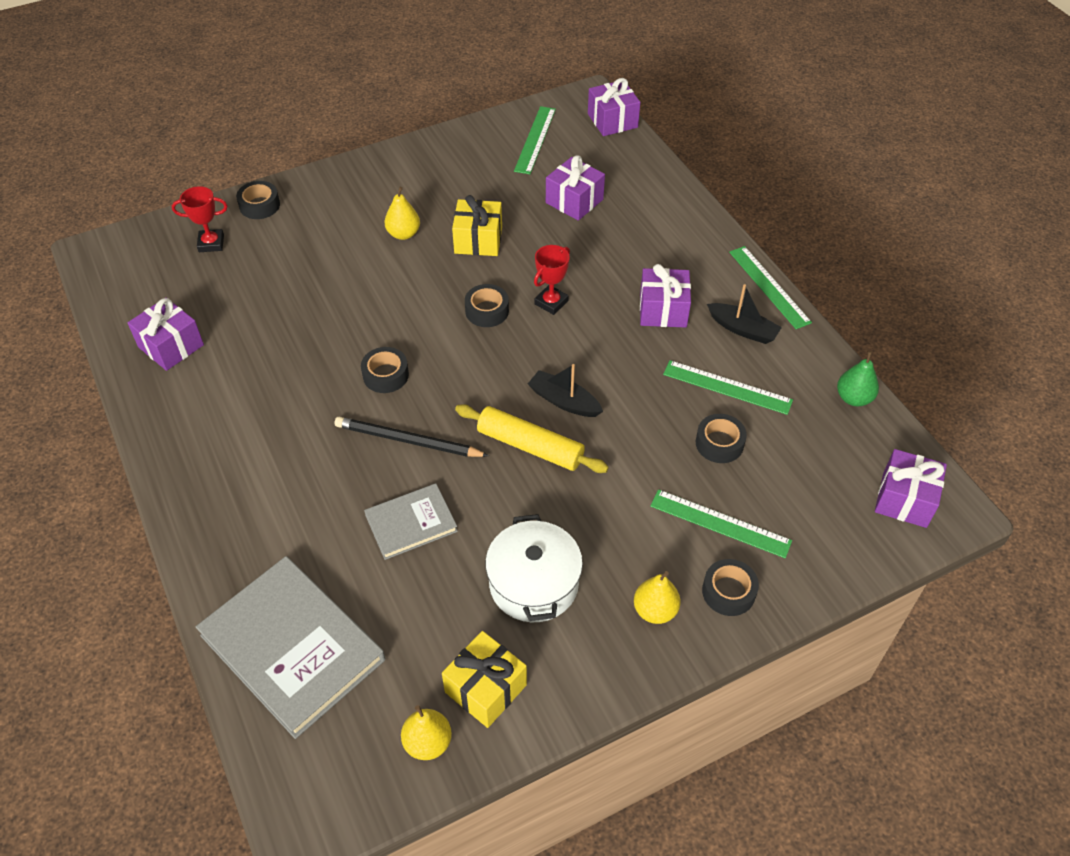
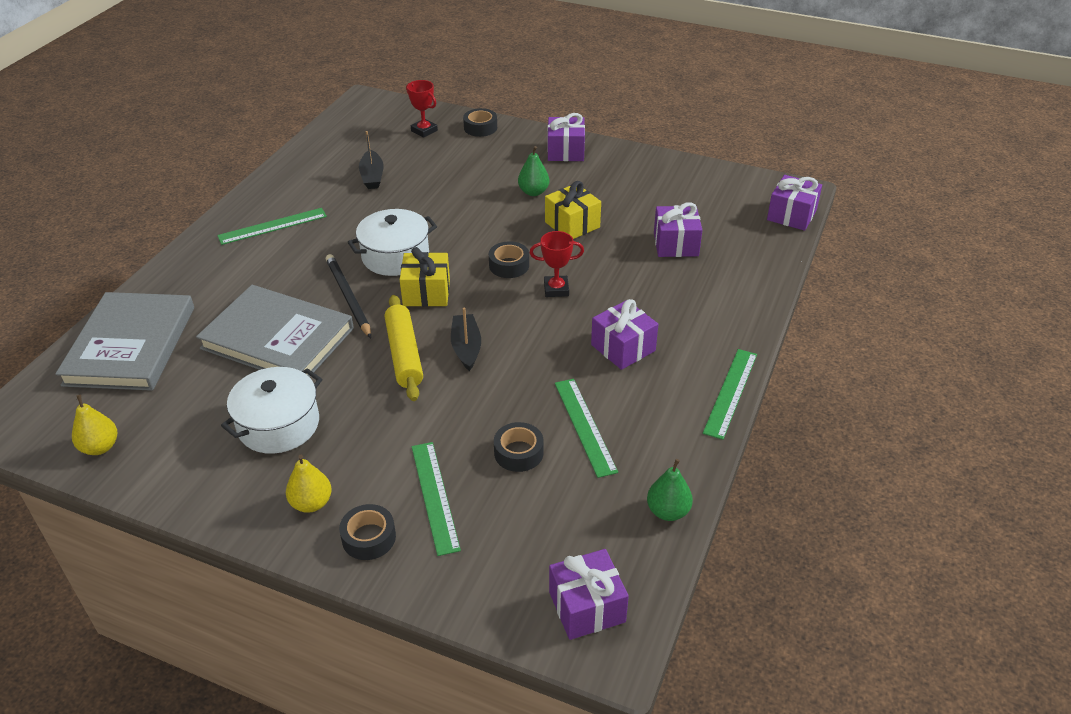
camera: 50 degrees right, 10 degrees down
purple gift [128,298,204,371] -> purple gift moved to [547,113,585,161]
black tape [361,347,409,393] -> white pot [348,209,437,276]
grey book [364,483,458,560] -> grey book [196,285,354,377], size x1.84
yellow pear [385,187,420,240] -> green pear [518,146,549,196]
yellow gift [442,631,527,728] -> yellow gift moved to [400,247,450,307]
green ruler [514,106,556,174] -> green ruler moved to [217,208,327,245]
black boat [707,284,782,344] -> black boat moved to [359,131,383,189]

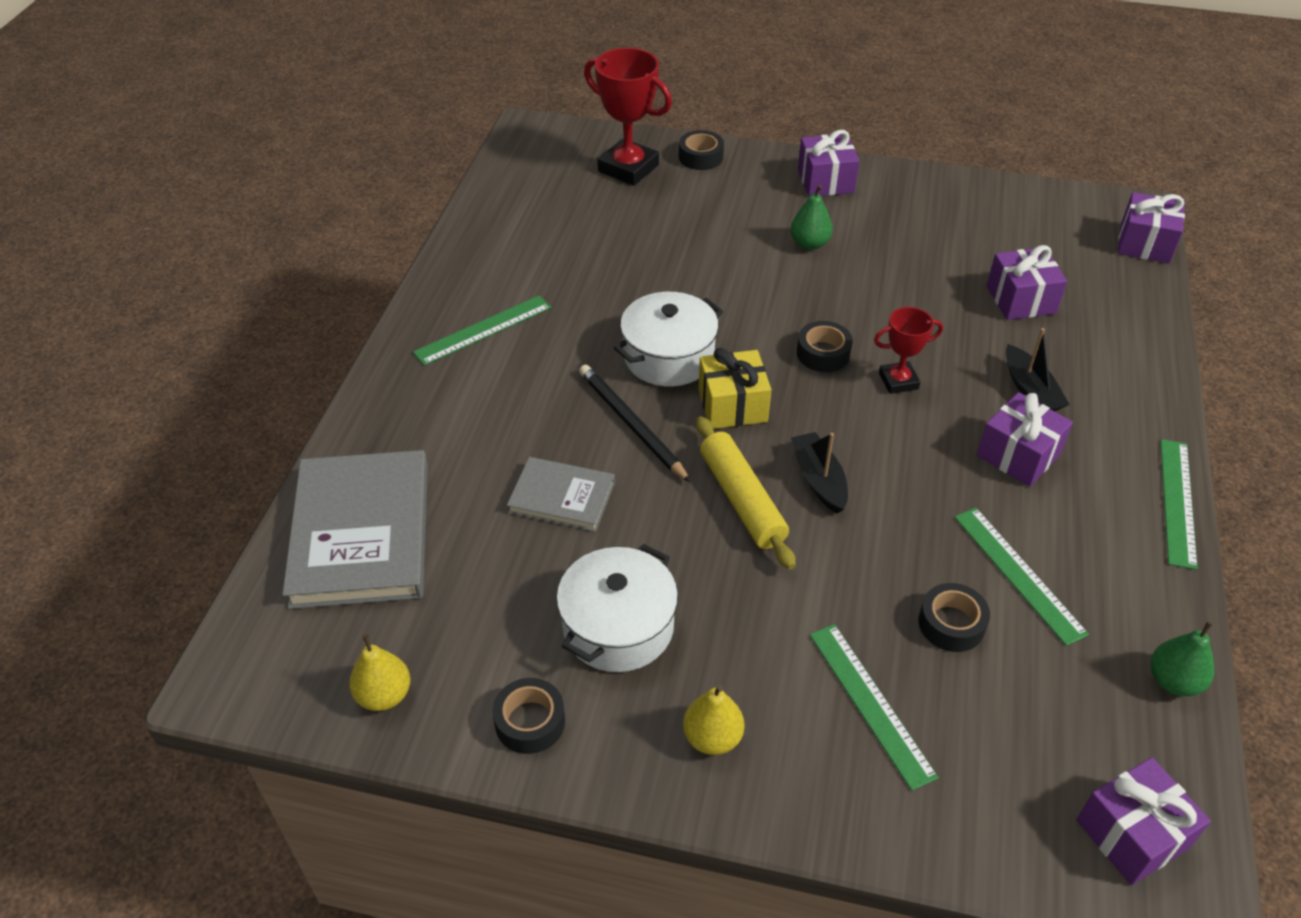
camera: 10 degrees left, 5 degrees up
grey book [196,285,354,377] -> grey book [507,457,615,532], size x0.54
black tape [339,504,396,560] -> black tape moved to [493,678,565,754]
black boat [359,131,383,189] -> black boat moved to [1006,328,1070,412]
red trophy [406,80,438,138] -> red trophy [584,48,672,186], size x1.74
yellow gift [545,181,601,239] -> none

